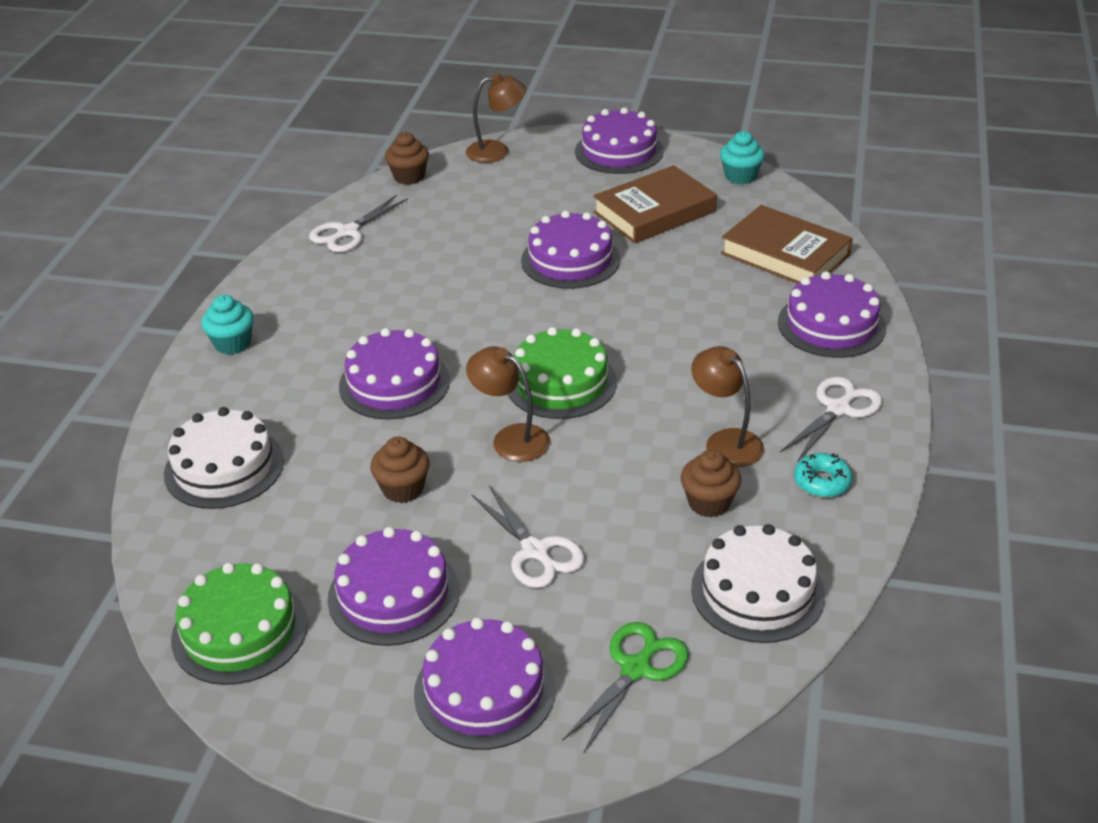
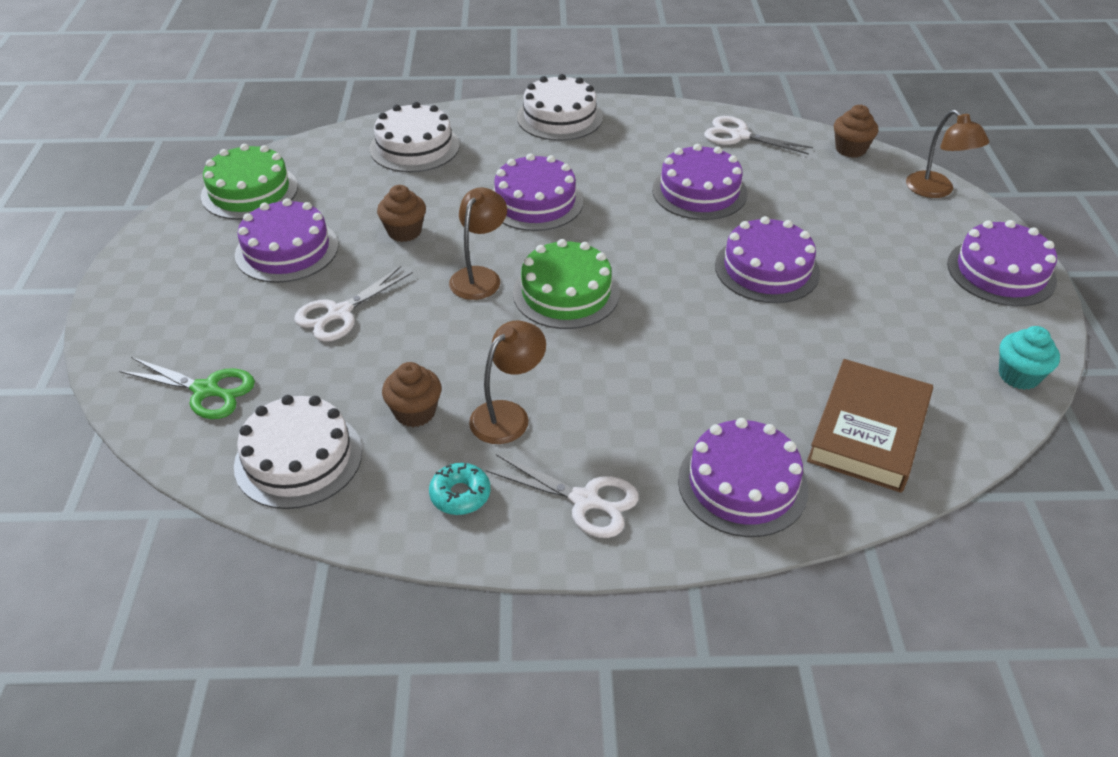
camera: 75 degrees right, 5 degrees up
turquoise cupcake [201,295,254,355] -> white cake [517,74,603,141]
purple cake [414,618,555,750] -> purple cake moved to [652,144,747,220]
brown book [593,165,717,244] -> none

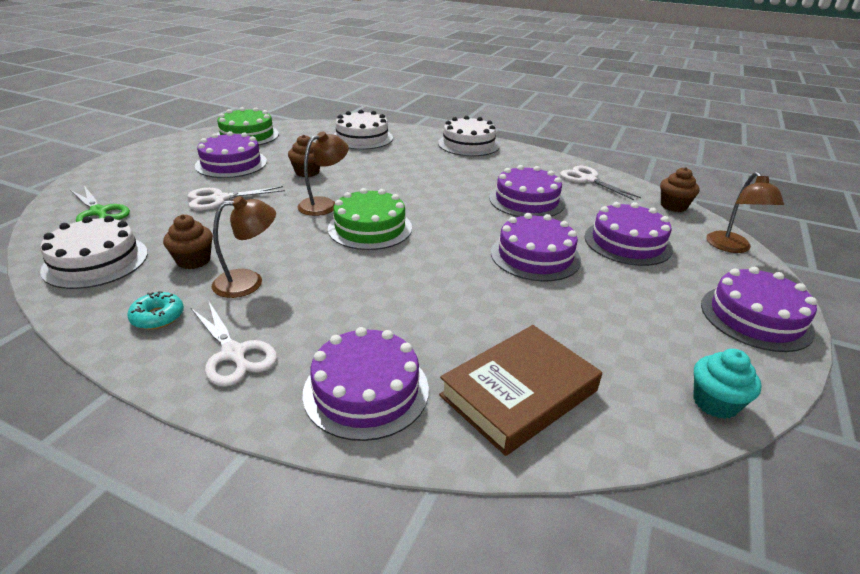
camera: 25 degrees right, 10 degrees down
purple cake [493,153,583,231] -> purple cake moved to [584,202,673,266]

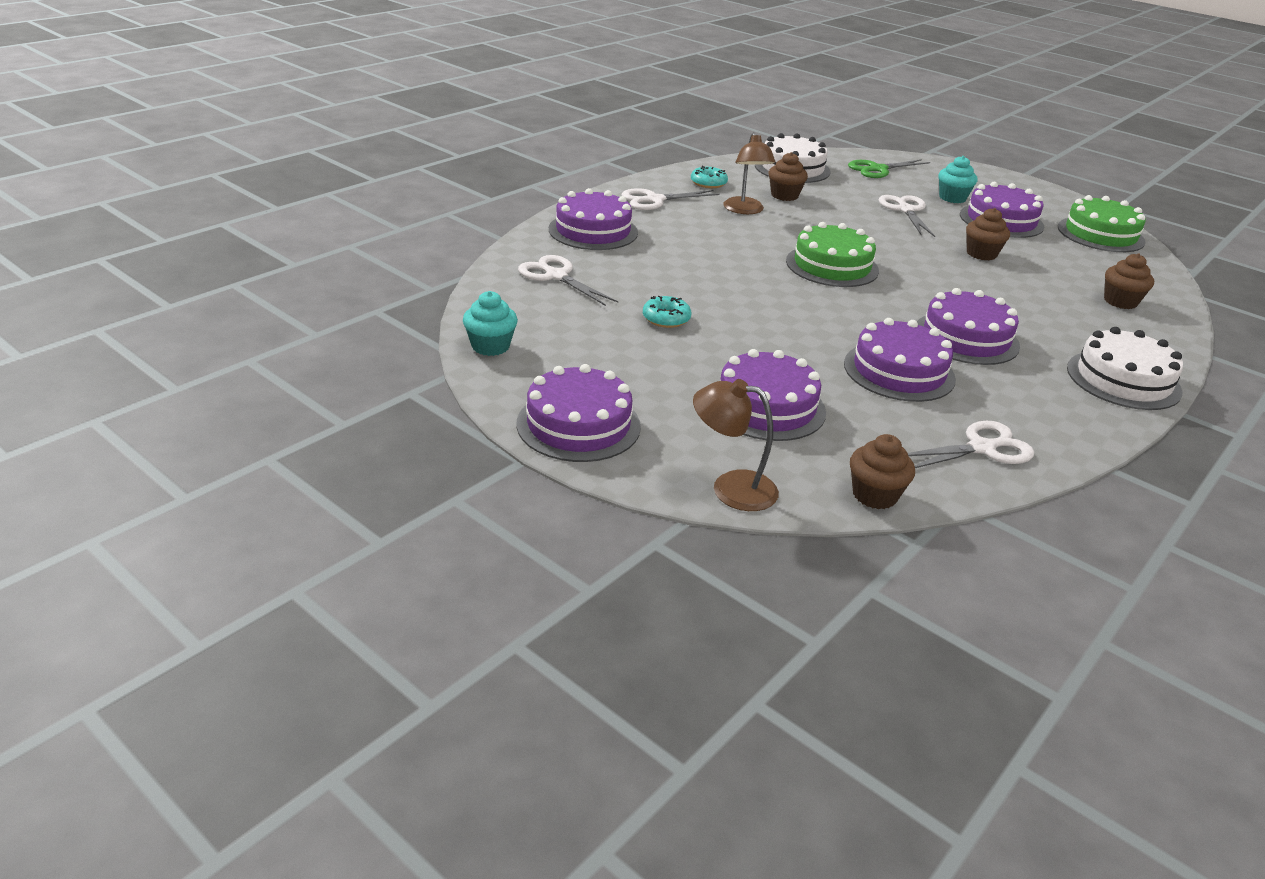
camera: 105 degrees right, 0 degrees up
brown lamp [297,131,349,216] -> none
white cake [333,110,393,150] -> brown cupcake [1104,253,1154,309]
brown book [439,325,602,456] -> white scissors [518,255,618,306]
purple cake [491,213,581,281] -> purple cake moved to [917,288,1020,365]
none -> turquoise donut [643,296,691,328]
none -> turquoise cupcake [938,156,978,203]

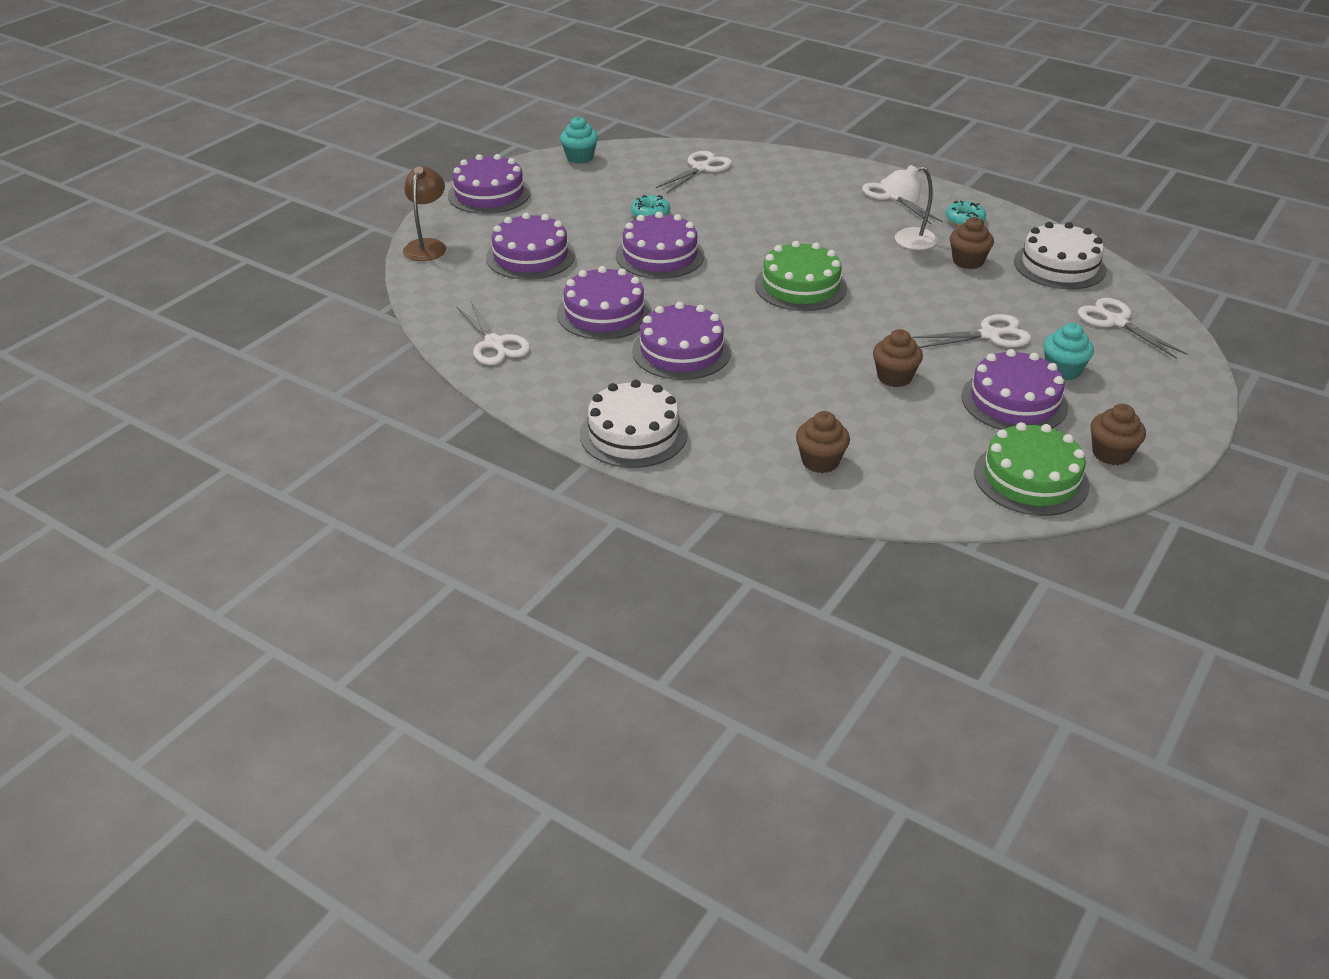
camera: 85 degrees right, 5 degrees up
purple cake [549,188,638,250] -> purple cake moved to [616,212,704,279]
brown lamp [723,132,776,214] -> white lamp [882,165,937,250]
green scissors [848,159,930,178] -> white scissors [1078,298,1187,359]
brown cupcake [850,434,915,509] -> brown cupcake moved to [1090,404,1146,465]

